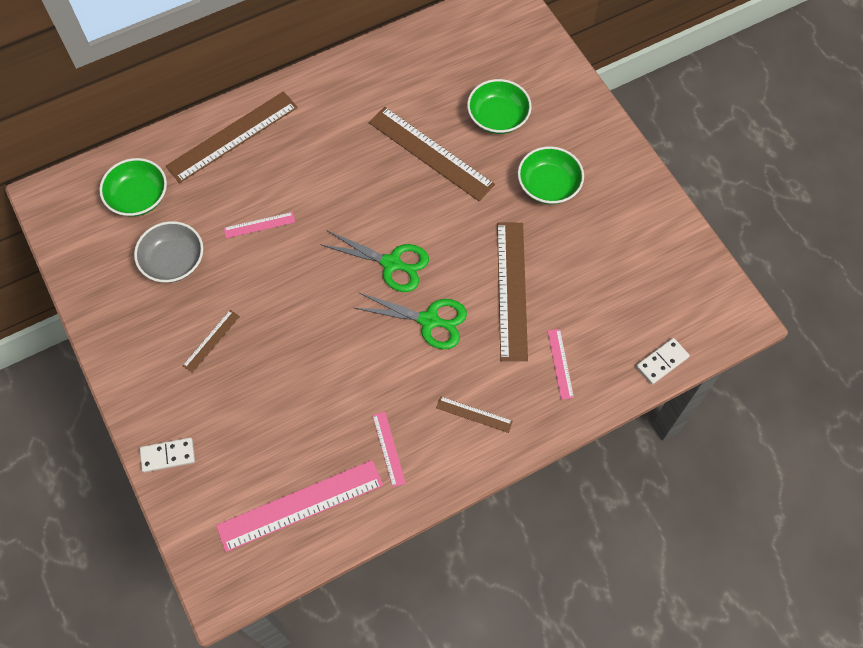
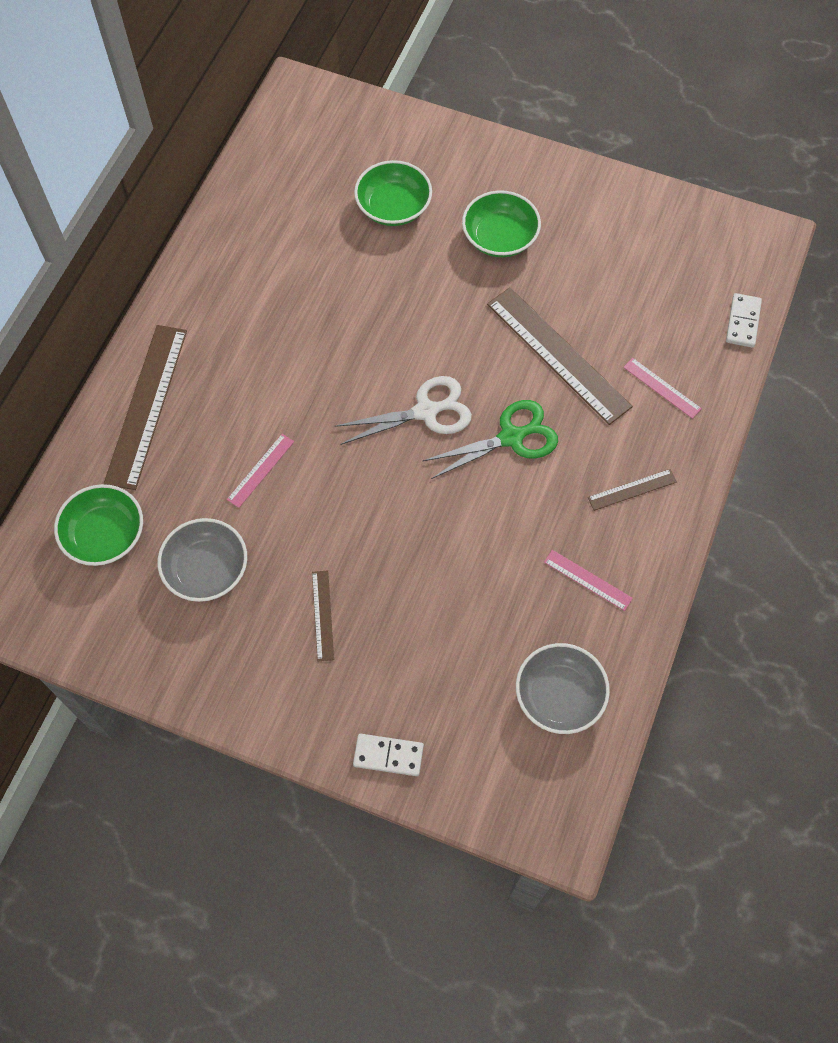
camera: 40 degrees left, 0 degrees up
white domino [140,438,195,473] -> white domino turned 60 degrees clockwise [353,734,424,776]
pink ruler [216,460,383,552] -> grey bowl [516,643,610,734]
green scissors [320,231,429,292] -> white scissors [335,376,472,445]
brown ruler [369,107,495,201] -> none

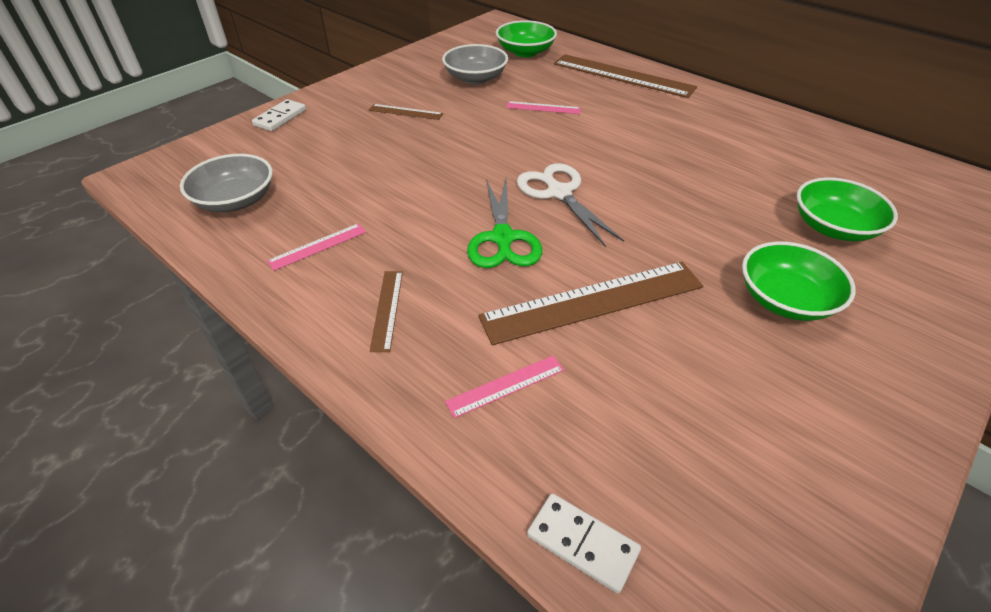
camera: 110 degrees right, 20 degrees down
pink ruler [227,434,294,508] -> pink ruler turned 45 degrees counterclockwise [506,101,581,114]
white scissors [335,376,472,445] -> white scissors turned 150 degrees clockwise [517,163,624,247]

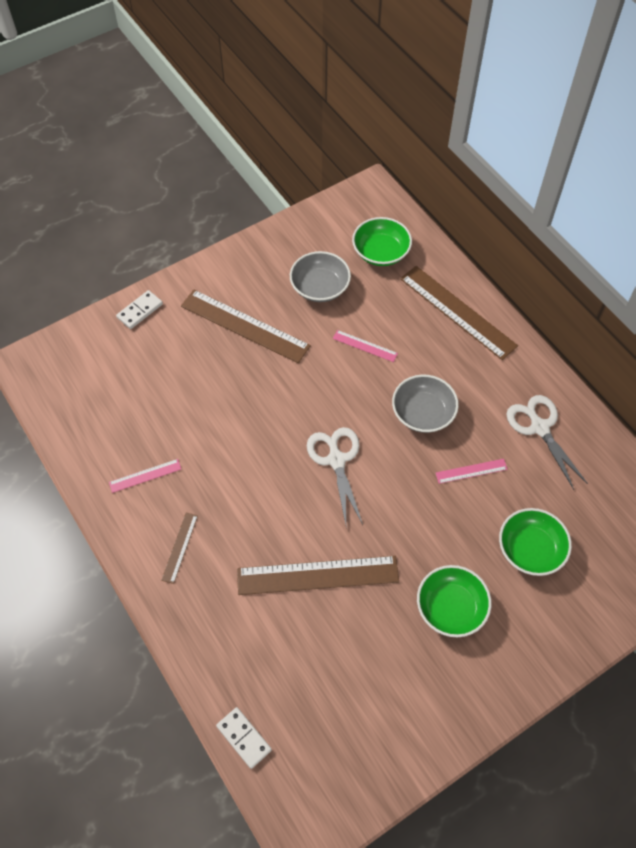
camera: 15 degrees right, 15 degrees up
grey bowl [180,154,273,212] -> grey bowl moved to [392,375,459,433]
brown ruler [369,104,443,120] -> brown ruler [181,290,311,363], size x2.11
pink ruler [445,355,564,418] -> pink ruler moved to [436,459,508,484]
green scissors [467,179,542,268] -> none
none -> white scissors [507,395,588,490]

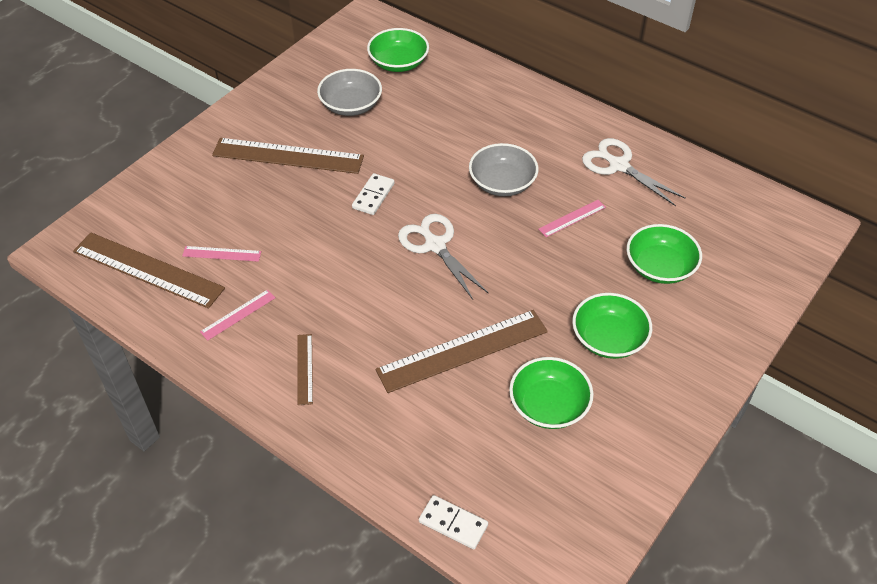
camera: 20 degrees left, 10 degrees down
white domino [116,290,163,329] -> white domino moved to [352,173,395,215]
pink ruler [333,330,398,362] -> pink ruler moved to [182,246,261,262]
brown ruler [400,266,518,360] -> brown ruler moved to [73,233,225,309]
none -> green bowl [509,357,594,429]

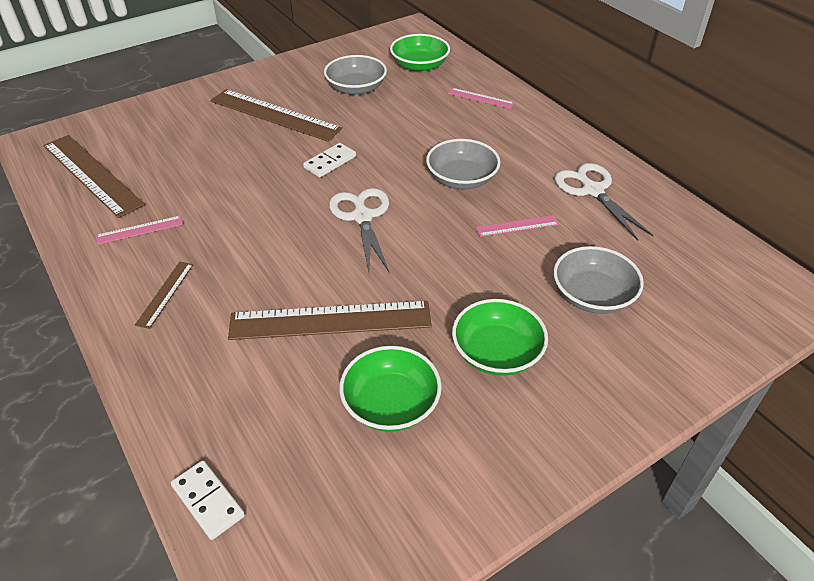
camera: 20 degrees right, 5 degrees down
pink ruler [182,246,261,262] -> pink ruler moved to [448,88,514,109]
green bowl [627,224,702,284] -> grey bowl [553,246,644,314]

